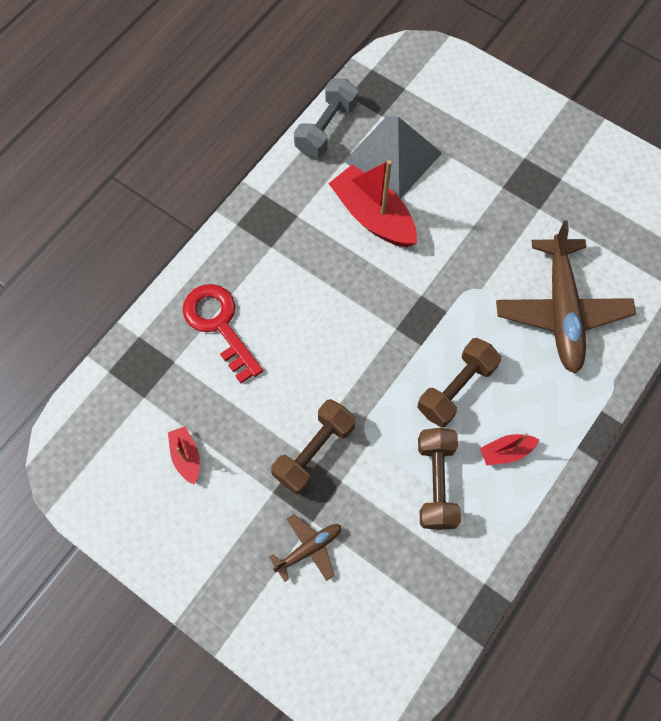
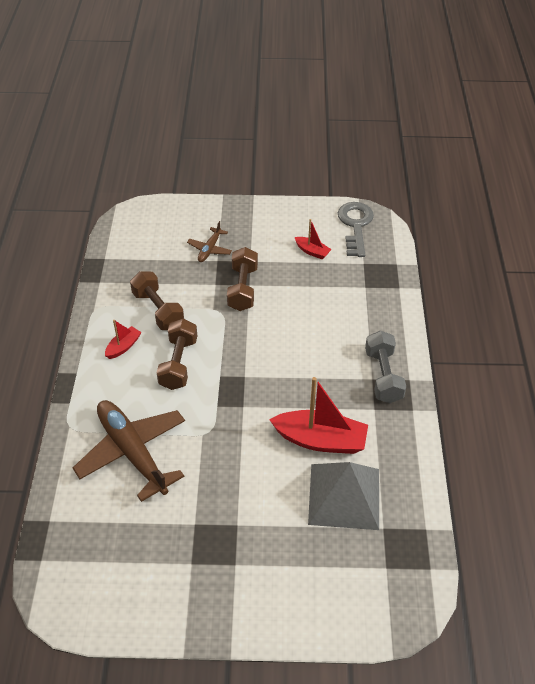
camera: 145 degrees right, 20 degrees down
red key [183,284,263,383] -> none
grey dumbbell [294,79,358,158] -> grey dumbbell moved to [365,331,406,403]
none -> grey key [338,202,374,257]

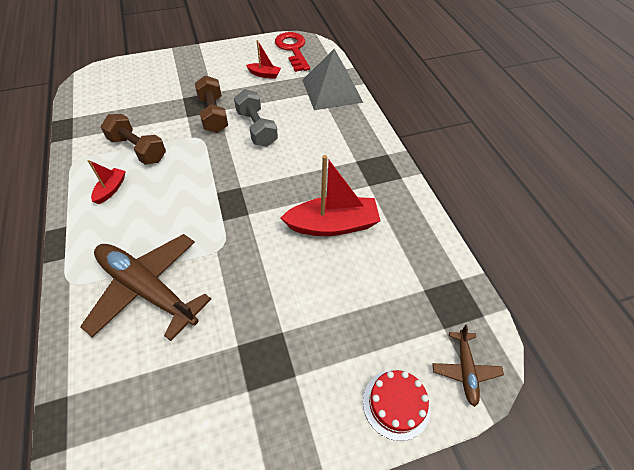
camera: 20 degrees left, 5 degrees up
brown dumbbell [157,319,197,390] -> none
brown plane [187,221,232,262] -> brown plane moved to [432,324,504,407]
grey pyramid [308,462,379,530] -> grey pyramid moved to [302,49,363,110]
grey key [338,202,374,257] -> red key [275,32,310,72]
grey dumbbell [365,331,406,403] -> grey dumbbell moved to [234,89,278,147]
none -> red cake [363,370,431,441]

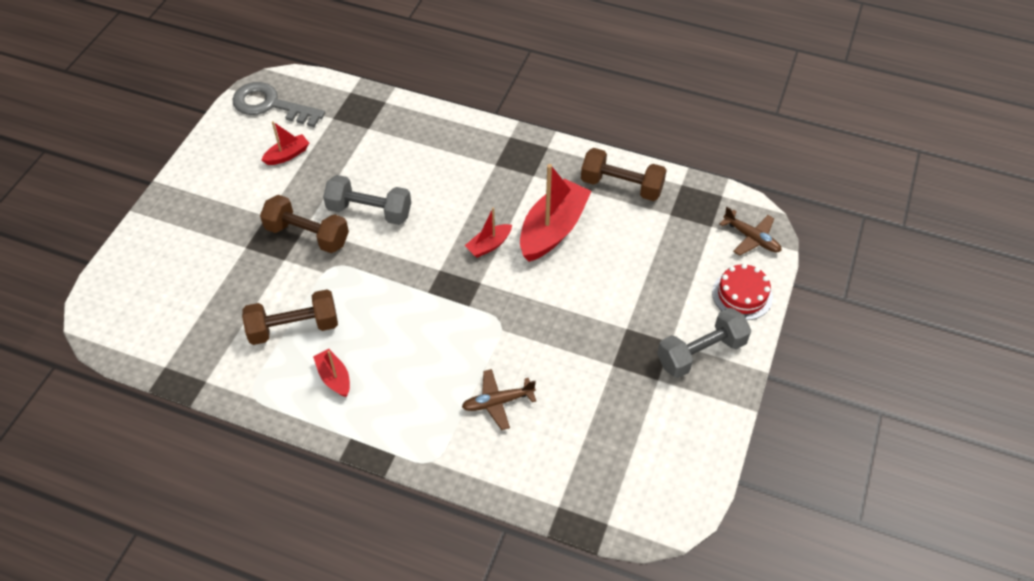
camera: 50 degrees left, 0 degrees up
brown plane [80,234,211,341] -> brown plane [462,369,536,430], size x0.48
red key [275,32,310,72] -> grey key [233,82,325,127]
grey pyramid [302,49,363,110] -> none
none -> red boat [465,207,512,258]
none -> brown dumbbell [581,148,667,201]
none -> grey dumbbell [657,308,751,378]

